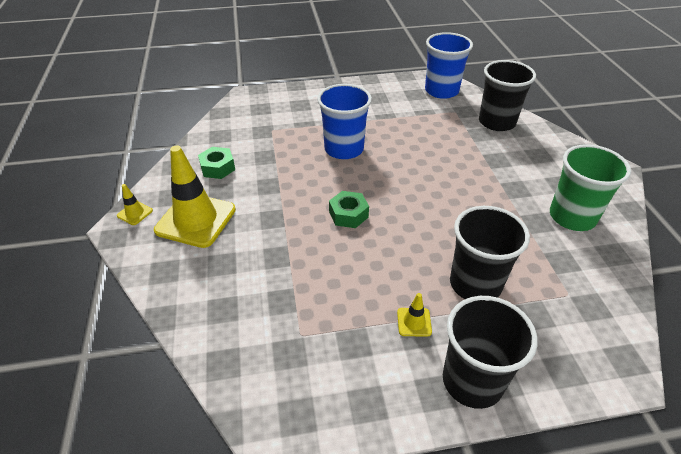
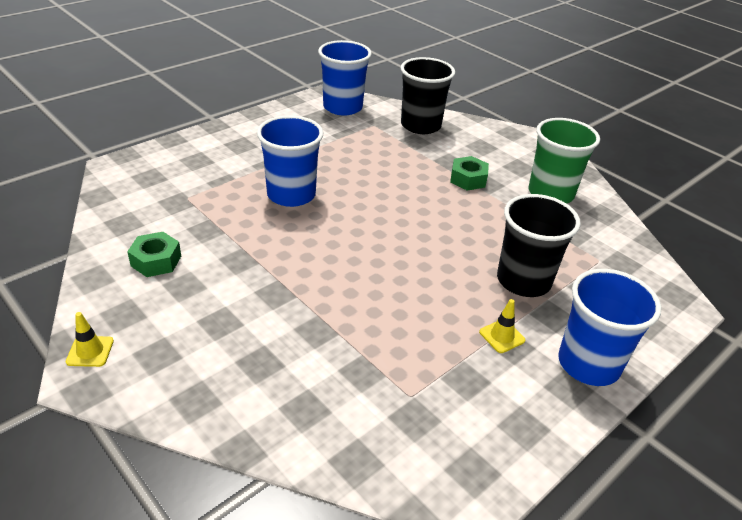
camera: 35 degrees left, 5 degrees down
yellow traffic cone [154,145,236,248] -> none
green nut [329,191,369,228] -> green nut moved to [450,156,489,191]
black cup [443,296,538,409] -> blue cup [558,269,662,386]

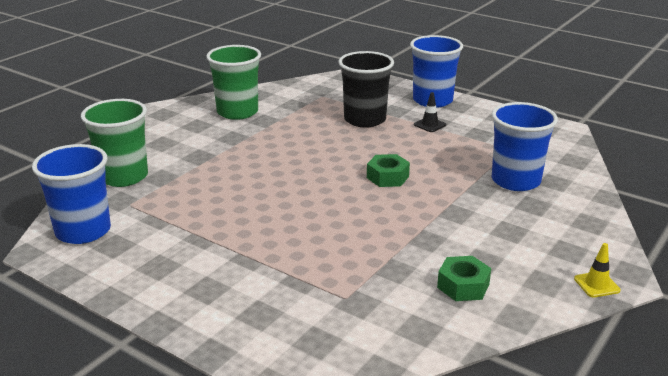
camera: 100 degrees left, 10 degrees down
blue cup [257,115,324,207] -> blue cup moved to [492,102,558,191]
black cup [400,57,455,134] -> green cup [81,99,148,187]
green nut [450,156,489,191] -> green nut moved to [367,154,410,187]
yellow traffic cone [479,299,525,353] -> black traffic cone [414,92,446,132]

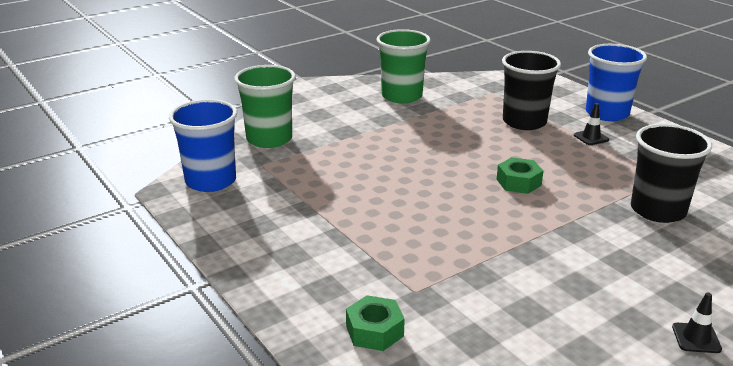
camera: 20 degrees right, 0 degrees up
green nut [437,256,491,301] -> green nut moved to [346,295,405,351]
blue cup [492,102,558,191] -> black cup [631,124,712,223]
yellow traffic cone [574,243,621,297] -> black traffic cone [672,293,722,353]

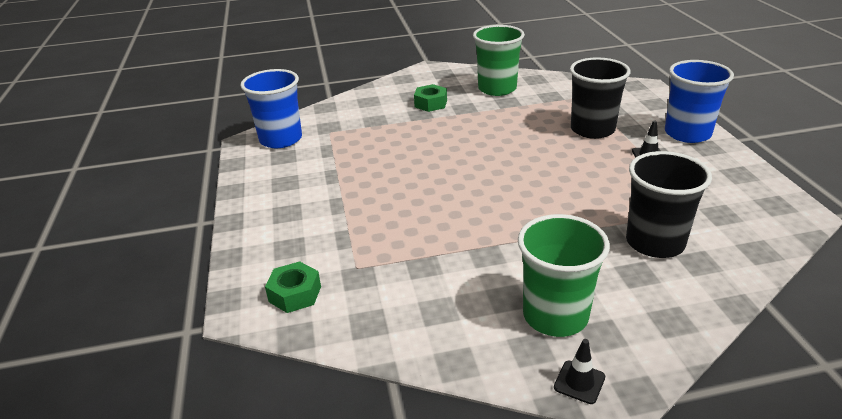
camera: 25 degrees right, 5 degrees up
green cup [234,65,296,148] -> green cup moved to [518,214,610,337]
green nut [496,157,543,194] -> green nut moved to [414,84,447,112]

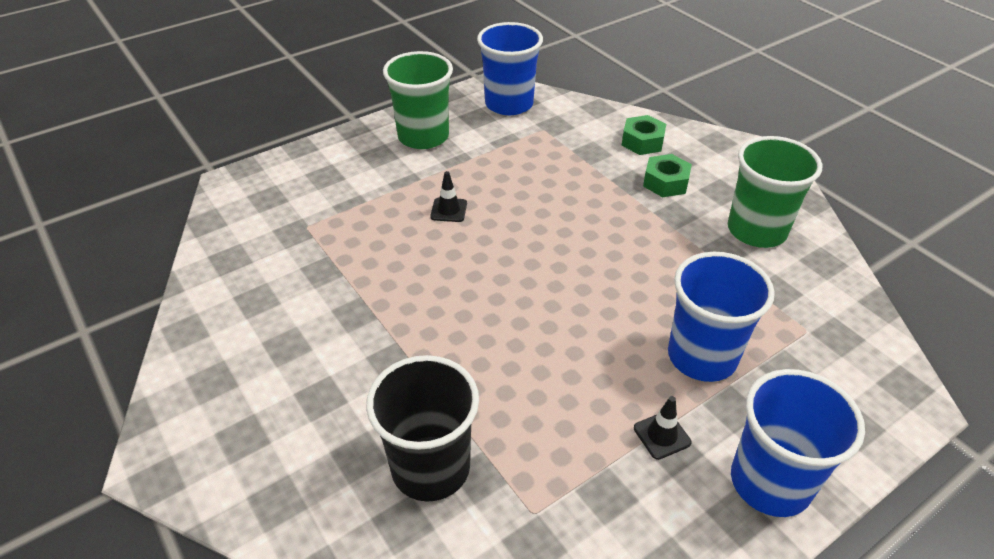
camera: 65 degrees right, 10 degrees up
green nut [265,261,321,313] -> green nut moved to [621,115,666,155]
green cup [518,214,610,337] -> green cup moved to [383,51,453,149]
black traffic cone [554,339,605,404] -> black traffic cone moved to [430,171,467,222]
black cup [570,57,631,139] -> blue cup [668,252,775,382]

